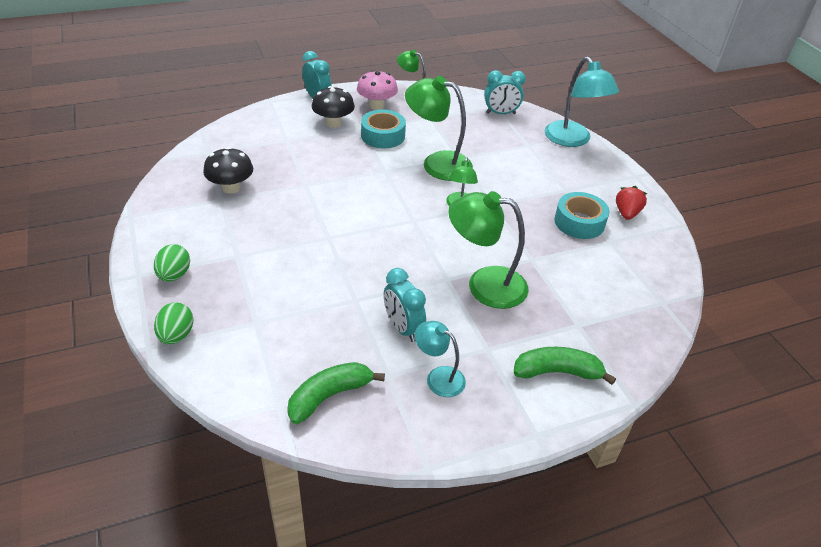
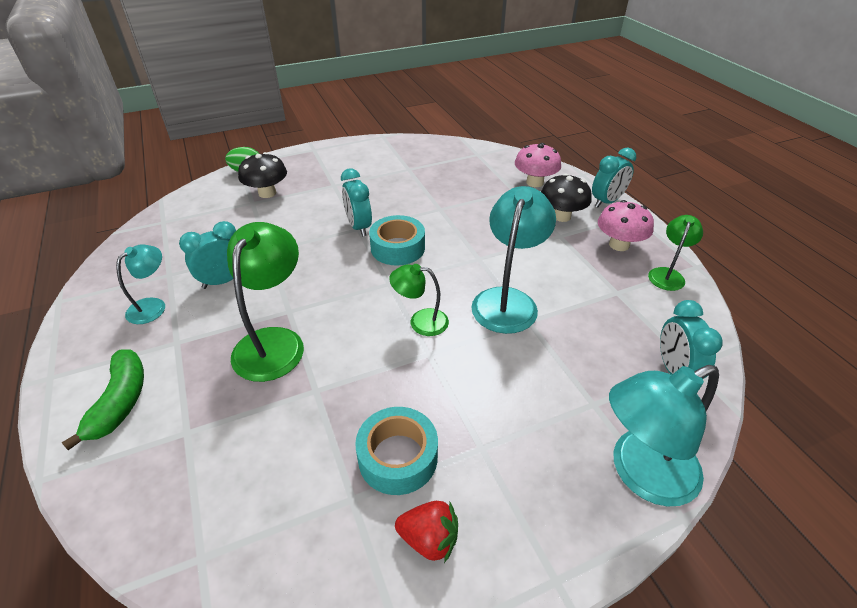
camera: 90 degrees right, 0 degrees up
green egg [154,244,190,282] -> none
black mushroom [203,147,253,194] -> black mushroom moved to [238,152,287,198]
green banana [287,362,385,424] -> none
turquoise tape [361,110,406,148] -> turquoise tape moved to [369,215,425,266]
green lamp [405,76,473,181] -> turquoise lamp [471,186,556,334]
none -> turquoise clock [341,169,372,237]
none -> pink mushroom [515,143,561,187]

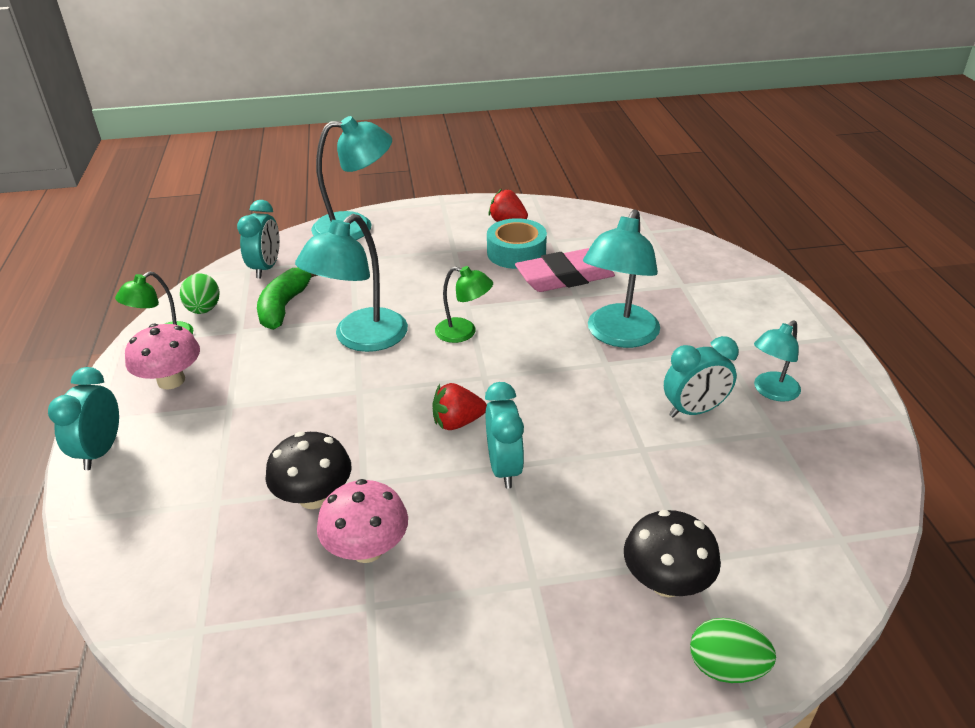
camera: 165 degrees left, 5 degrees down
green banana [62,350,144,450] -> green banana moved to [257,268,318,330]
green lamp [227,222,304,382] -> turquoise lamp [583,209,660,348]
turquoise tape [369,215,425,266] -> red strawberry [432,383,487,430]
pink mushroom [515,143,561,187] -> pink mushroom moved to [317,479,408,563]
black mushroom [541,174,592,222] -> black mushroom moved to [265,432,351,509]
turquoise clock [592,148,636,208] -> turquoise clock turned 60 degrees counterclockwise [48,367,119,470]
none -> green egg [180,274,220,314]
none -> pink eraser [515,248,615,292]

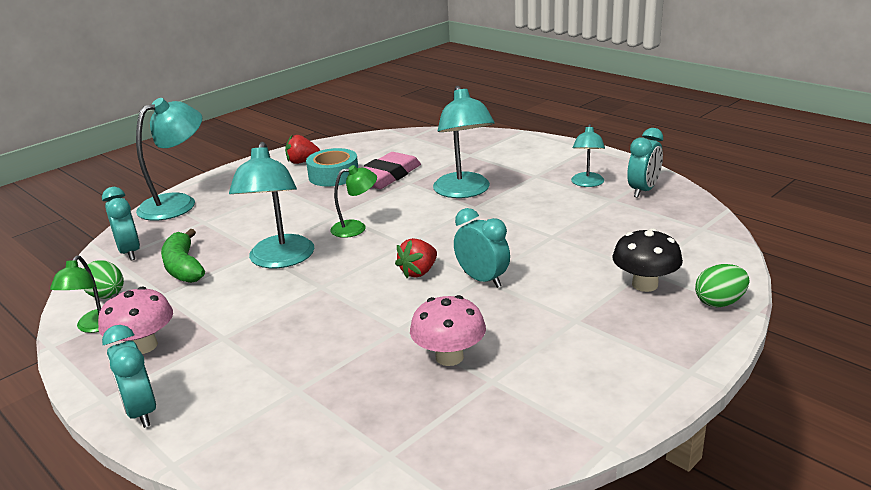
camera: 35 degrees left, 10 degrees down
black mushroom [265,432,351,509] -> none
turquoise clock [664,336,739,418] -> turquoise clock moved to [627,128,663,198]

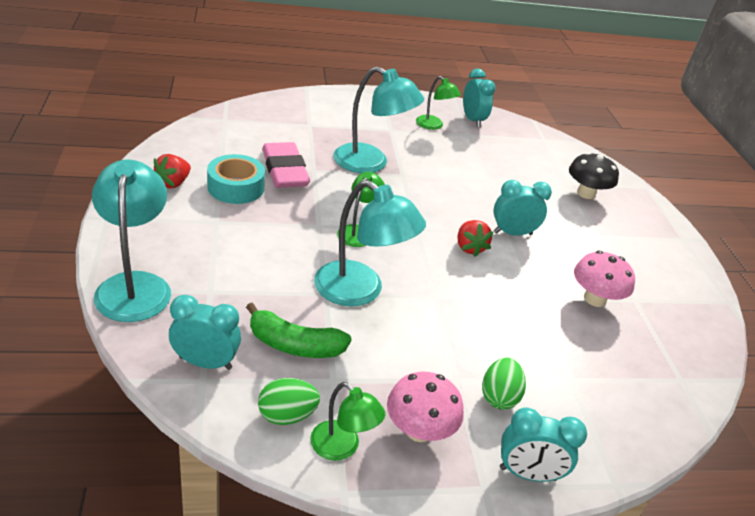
camera: 60 degrees left, 10 degrees up
turquoise lamp [571,124,605,187] -> green lamp [416,76,461,130]
green egg [695,264,749,308] -> green egg moved to [482,358,526,410]

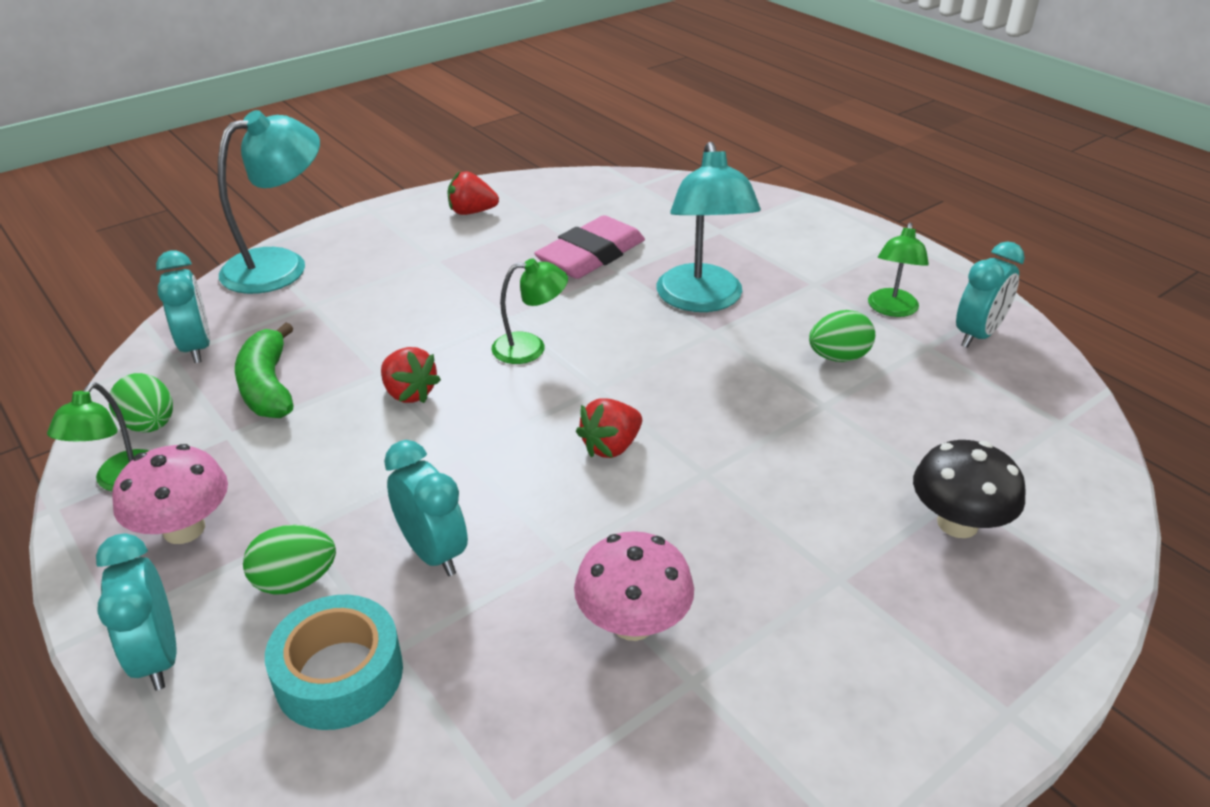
camera: 65 degrees right, 0 degrees up
turquoise tape [207,154,265,204] -> turquoise tape moved to [265,595,403,730]
turquoise lamp [314,180,426,307] -> red strawberry [381,347,441,403]
turquoise clock [493,180,552,236] -> turquoise clock moved to [384,440,468,576]
none -> green egg [809,310,875,362]

